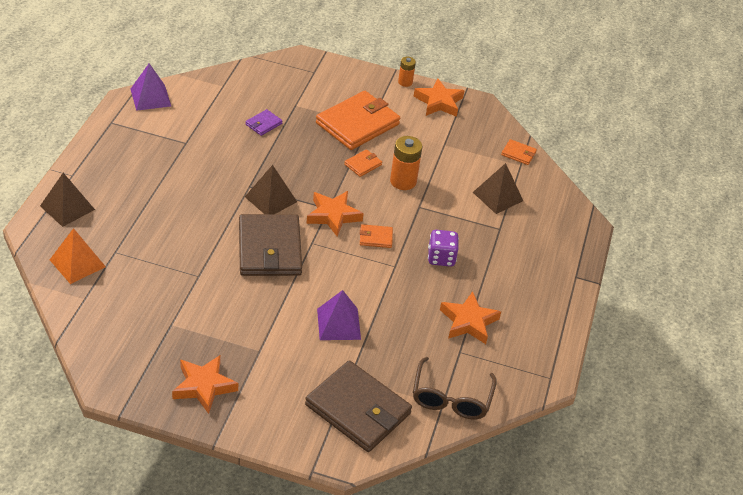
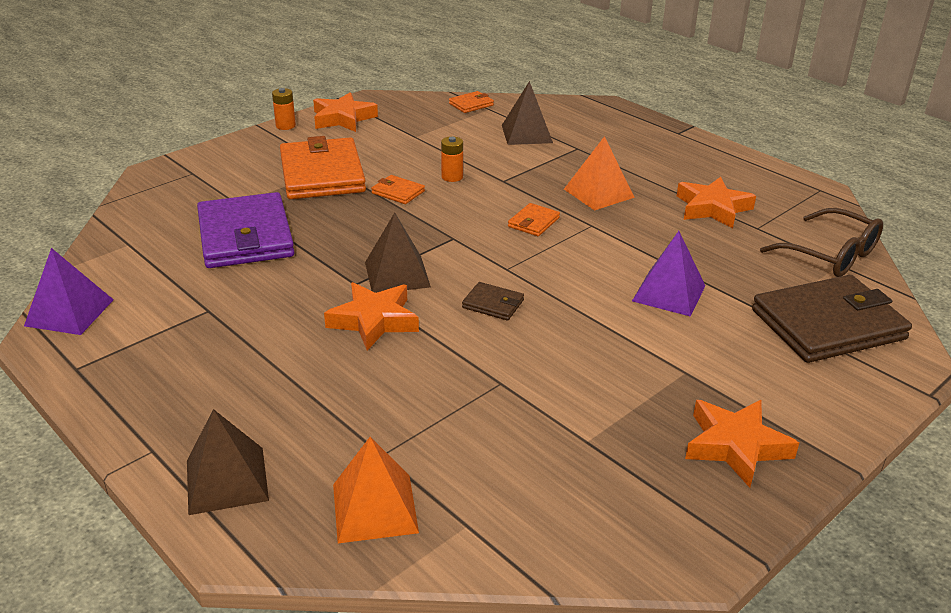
camera: 55 degrees left, 10 degrees down
brown wallet [239,214,302,276] -> brown wallet [462,282,524,320], size x0.43
purple wallet [245,109,283,136] -> purple wallet [197,192,295,268], size x2.31
orange star [306,191,364,237] -> orange star moved to [324,282,419,350]
orange wallet [344,149,382,177] -> orange wallet turned 45 degrees counterclockwise [371,175,425,204]
orange battery [390,136,422,190] -> orange battery [441,136,463,182], size x0.60
purple dice [428,230,459,267] -> orange pyramid [564,136,635,210]

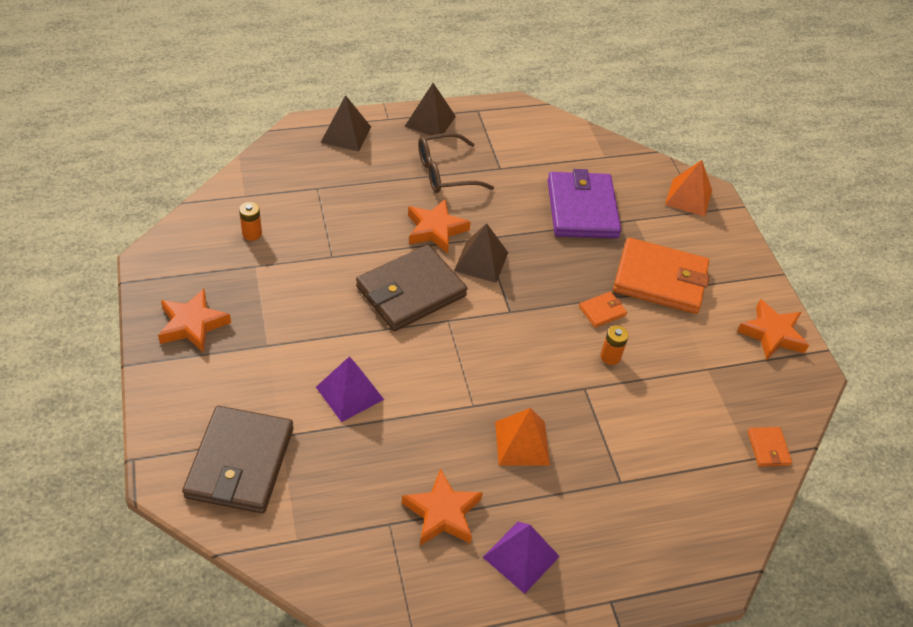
camera: 115 degrees right, 15 degrees up
purple pyramid [24,248,114,335] -> purple pyramid moved to [483,522,560,594]
purple wallet [197,192,295,268] -> purple wallet turned 75 degrees clockwise [548,169,621,238]
orange battery [272,88,296,130] -> orange battery moved to [239,202,262,241]
orange pyramid [333,437,419,543] -> orange pyramid moved to [665,160,712,217]
brown wallet [462,282,524,320] -> brown wallet [356,245,467,331], size x2.31
brown pyramid [502,81,553,145] -> brown pyramid moved to [404,83,456,139]
orange wallet [508,203,560,236] -> none
brown glasses [760,208,883,277] -> brown glasses moved to [418,133,494,193]

